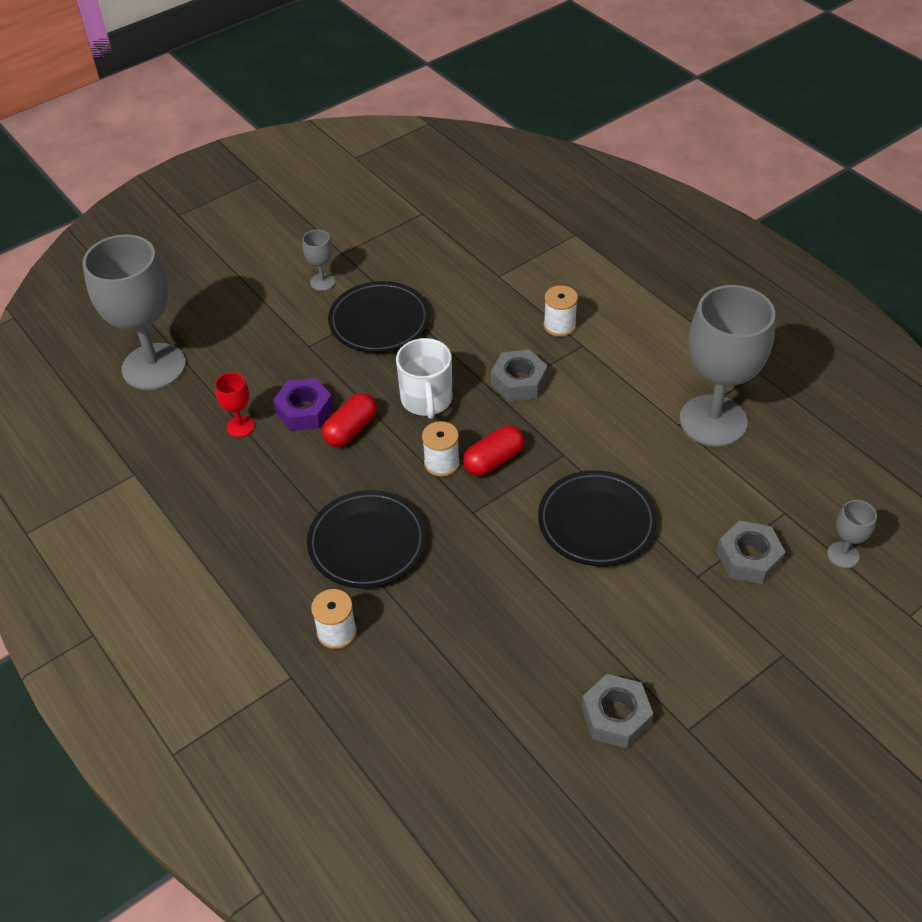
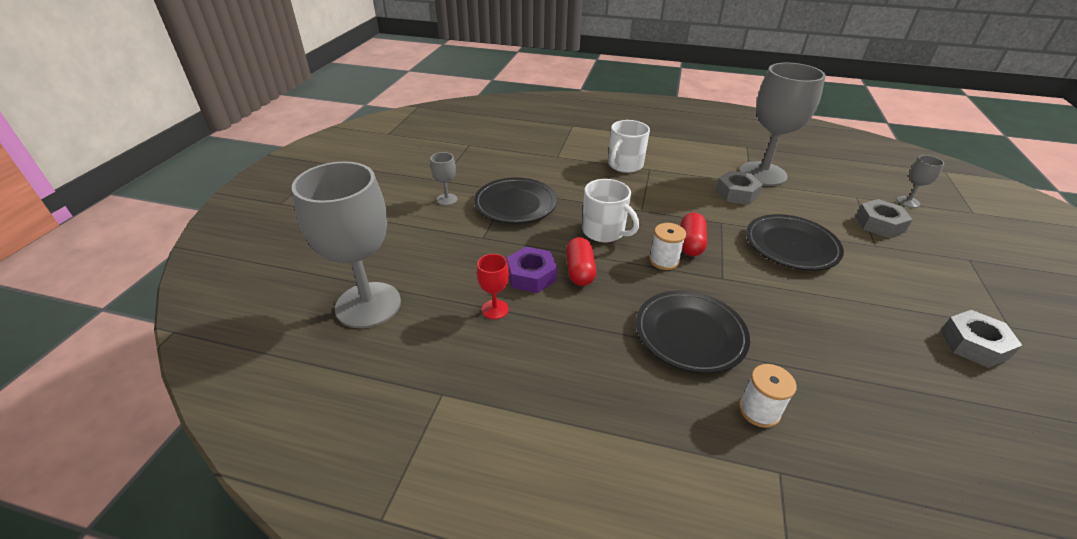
camera: 40 degrees left, 10 degrees down
grey nut [491,350,548,402] -> grey nut moved to [715,171,763,205]
white spool [544,285,578,337] -> white mug [608,120,650,173]

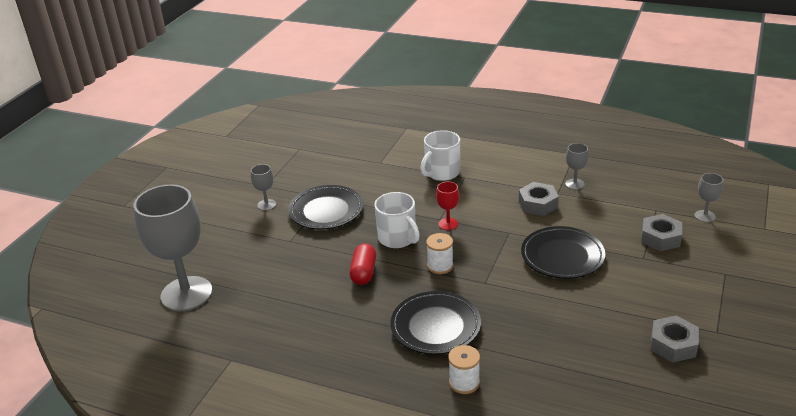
camera: 10 degrees right, 5 degrees down
red goblet [476,254,509,319] -> red goblet moved to [436,182,459,230]
purple nut [507,247,557,293] -> none
red capsule [681,213,707,256] -> none
grey goblet [739,63,826,186] -> grey goblet [565,143,589,190], size x0.42

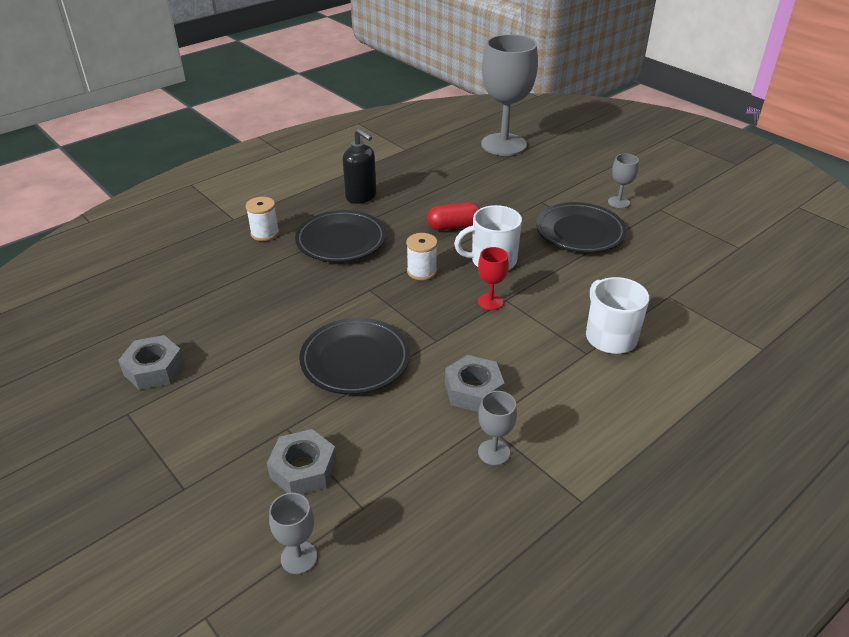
camera: 115 degrees right, 5 degrees up
red capsule [350,244,376,285] -> red capsule turned 45 degrees counterclockwise [427,202,480,231]
none -> black soap dispenser [343,129,376,204]

